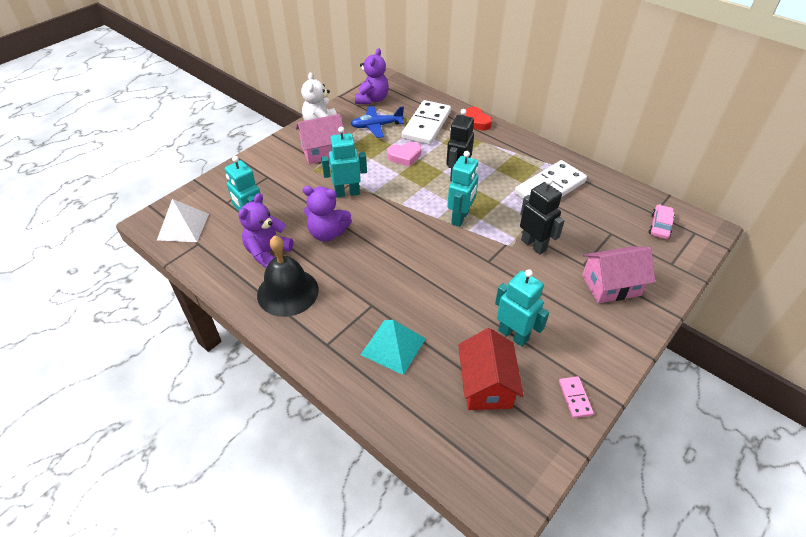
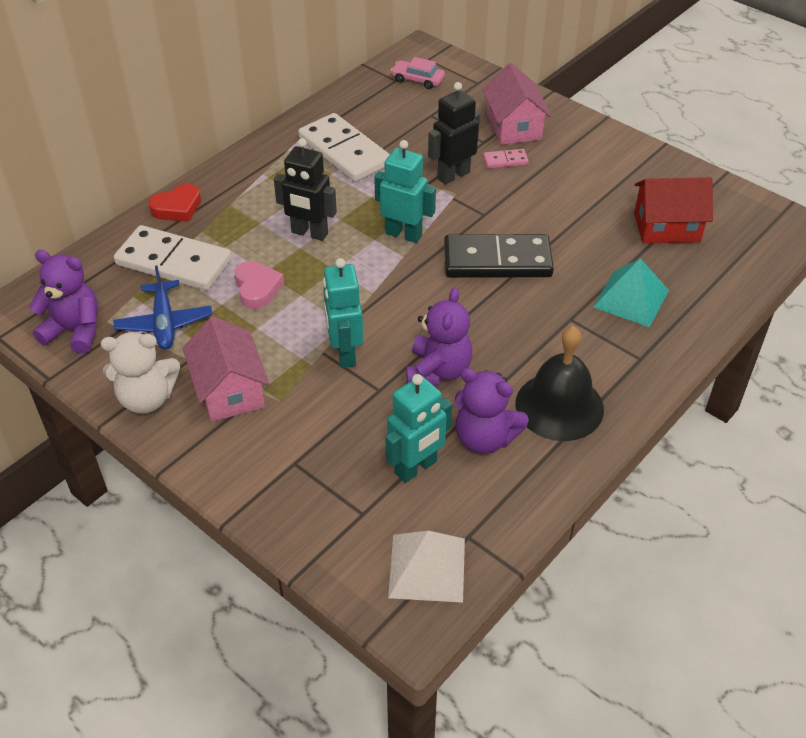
camera: 90 degrees left, 0 degrees up
turquoise robot [495,269,549,347] -> none
pink domino [559,376,594,418] -> pink domino moved to [483,149,529,169]
none -> black domino [444,234,554,278]

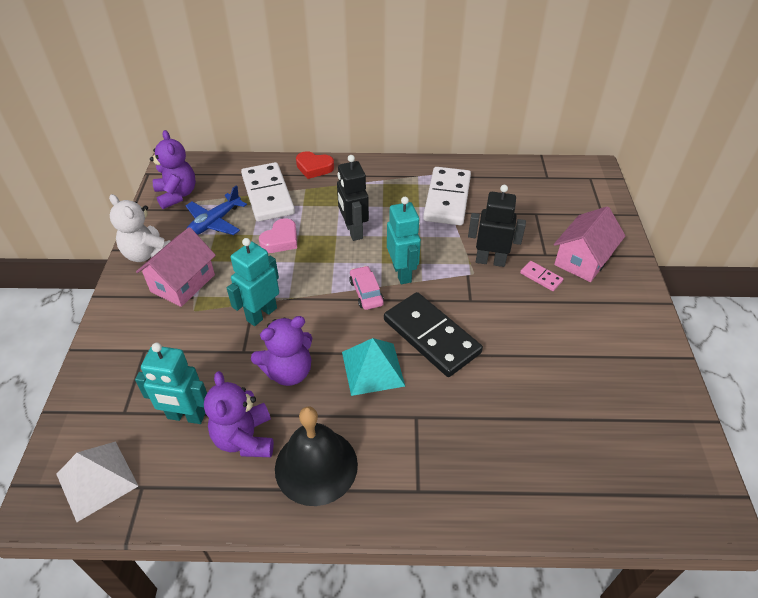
camera: 50 degrees right, 0 degrees up
pink car [391,57,445,89] -> pink car moved to [349,266,384,310]
turquoise pyramid [593,258,669,327] -> turquoise pyramid moved to [342,338,405,396]
red house [634,177,713,244] -> none

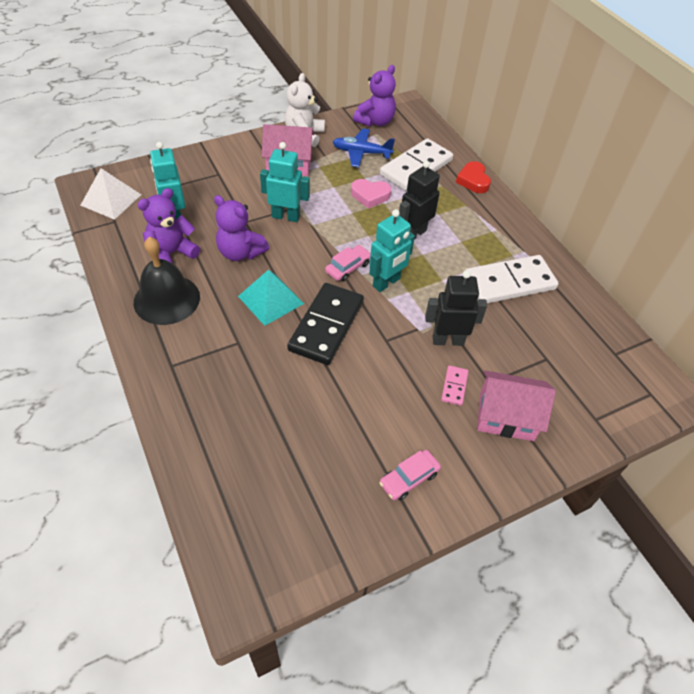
camera: 60 degrees right, 5 degrees up
black robot [468,185,526,267] -> black robot turned 75 degrees counterclockwise [425,270,487,346]
none -> pink car [379,450,441,500]

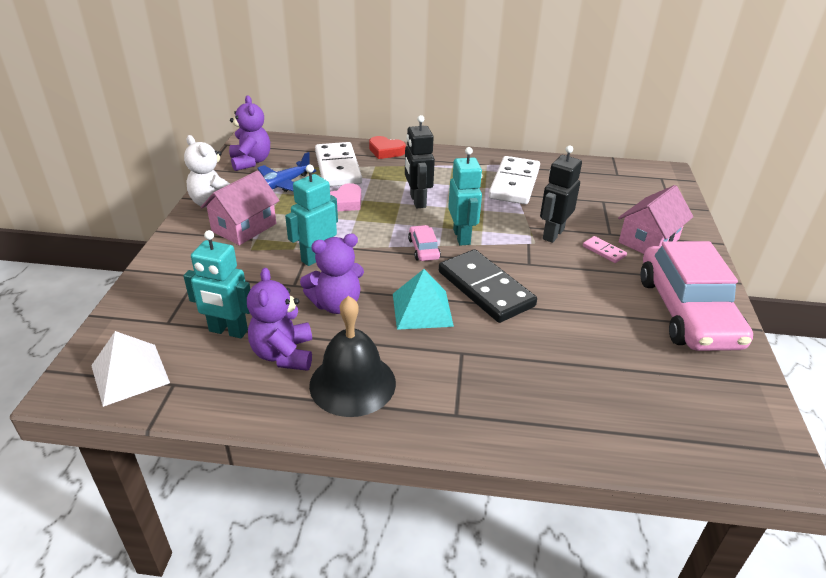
camera: 55 degrees left, 15 degrees down
pink car [379,450,441,500] -> pink car [640,241,753,351], size x2.44

